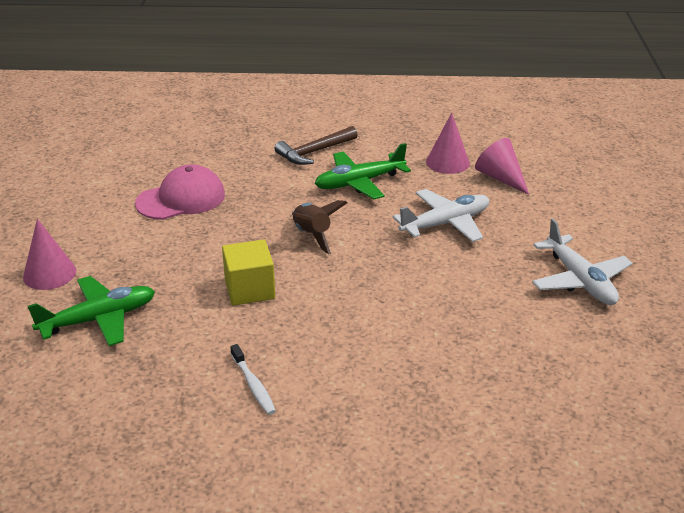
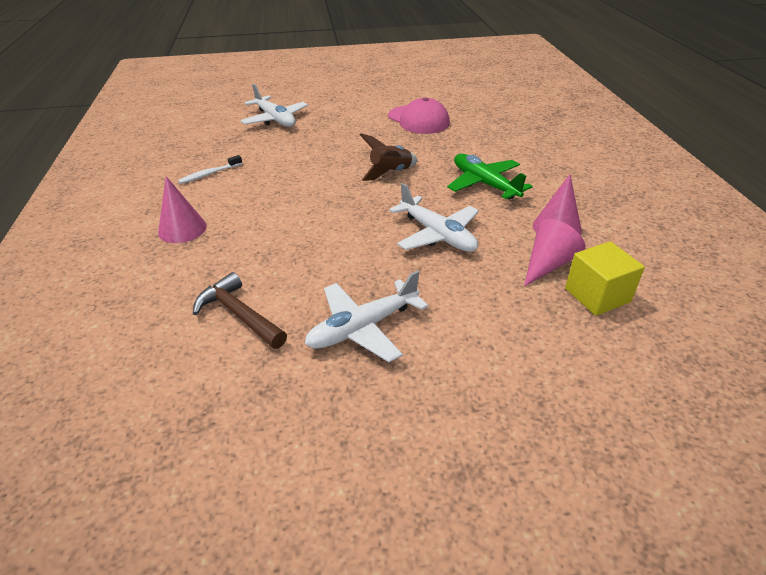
camera: 80 degrees right, 5 degrees up
pink cone [23,219,76,290] -> pink cone moved to [158,176,207,243]
green plane [28,276,155,346] -> white plane [240,84,308,127]
yellow cube [222,239,275,306] -> yellow cube moved to [565,241,645,316]
brown hammer [275,126,358,165] -> brown hammer moved to [193,272,287,349]

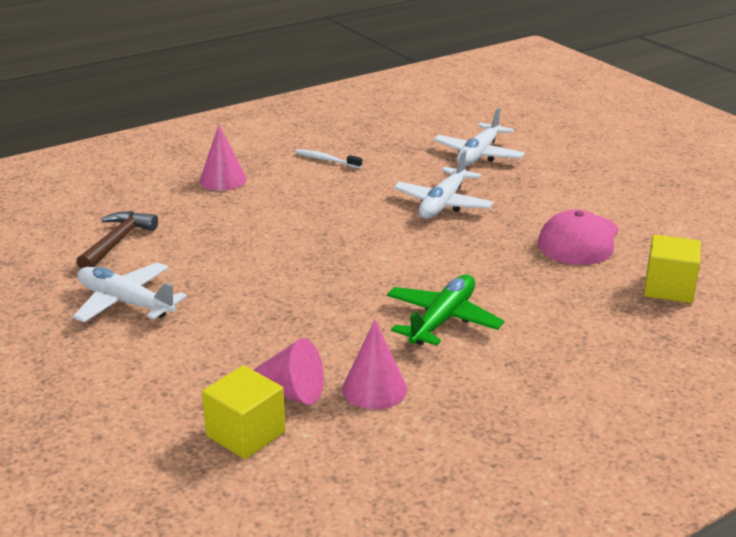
camera: 65 degrees right, 10 degrees down
brown rocket [360,133,418,181] -> none
white plane [389,183,479,252] -> white plane moved to [394,150,494,219]
none -> yellow cube [644,234,701,303]

